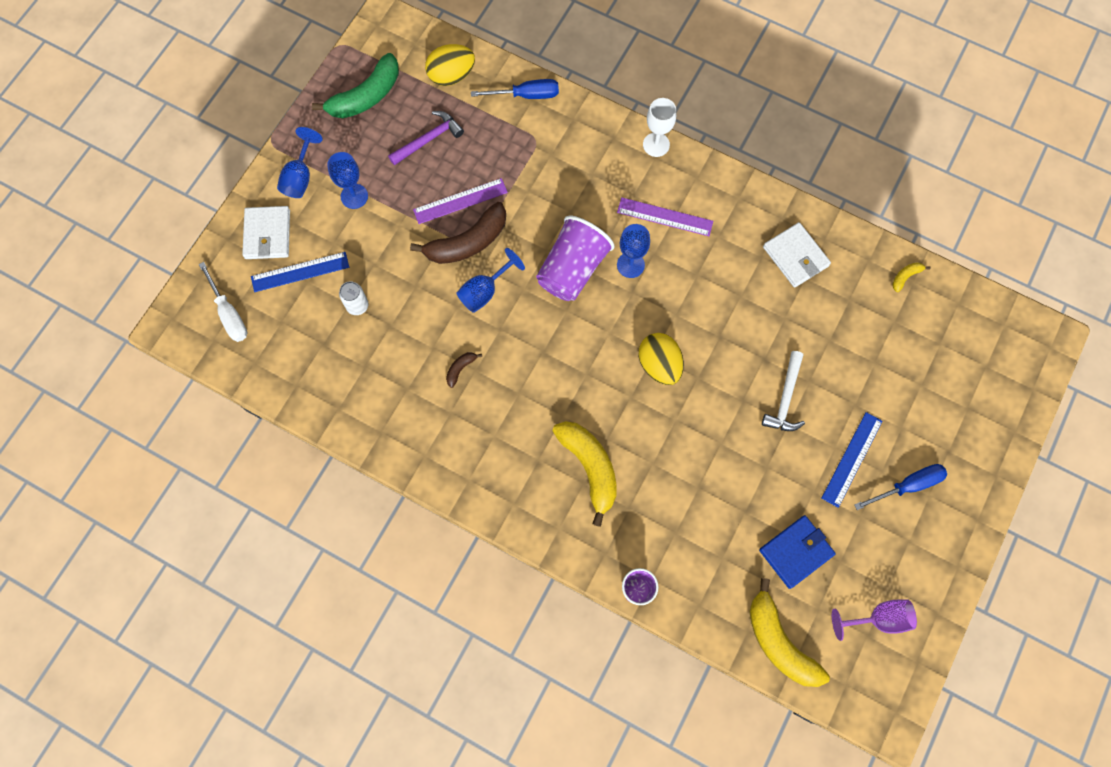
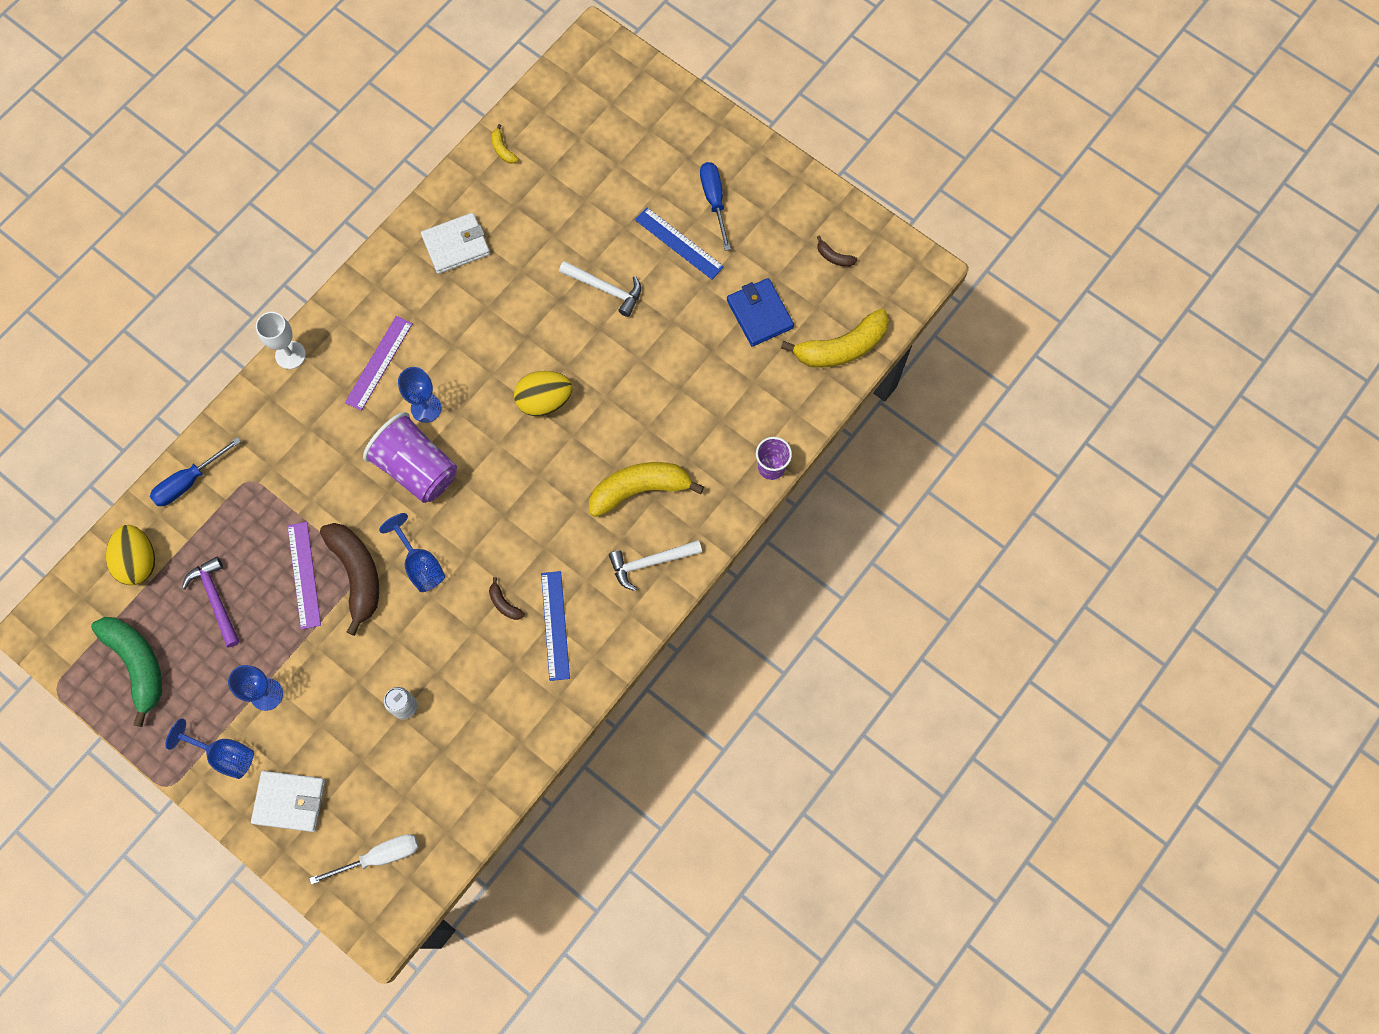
camera: 80 degrees left, 0 degrees up
blue ruler [251,252,349,292] -> blue ruler moved to [541,571,570,681]
blue screwdriver [471,79,559,99] -> blue screwdriver turned 135 degrees counterclockwise [150,437,241,506]
purple goblet [832,600,917,641] -> brown banana [817,235,857,267]
none -> white hammer [609,540,702,591]

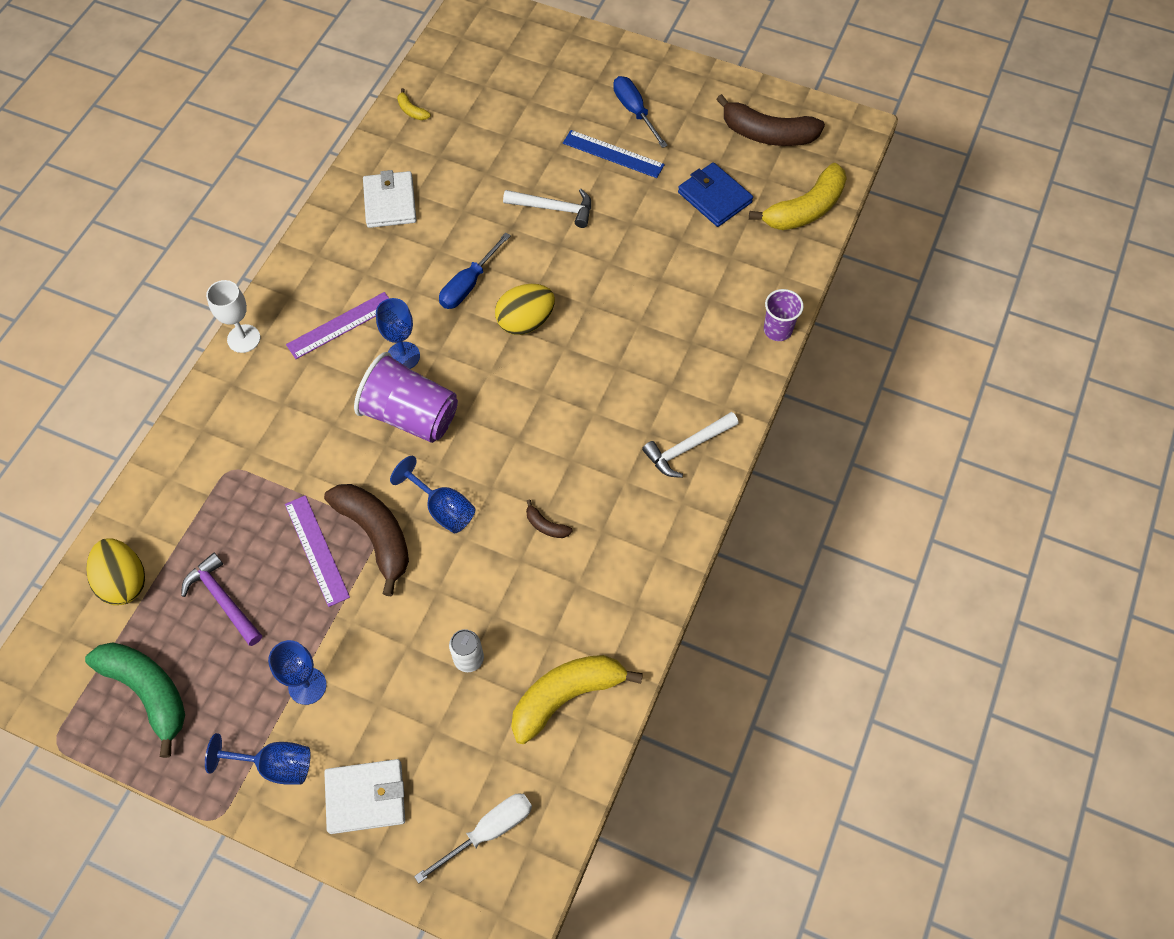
camera: 15 degrees left, 10 degrees down
blue screwdriver [150,437,241,506] -> blue screwdriver moved to [439,233,511,309]
purple ruler [345,316,413,411] -> purple ruler turned 45 degrees clockwise [286,292,389,359]
white wallet [421,213,490,274] -> white wallet turned 60 degrees counterclockwise [363,170,416,228]
blue ruler [541,571,570,681] -> none
yellow banana [589,462,704,517] -> yellow banana moved to [511,655,643,744]
brown banana [817,235,857,267] -> brown banana [716,94,825,146], size x2.32

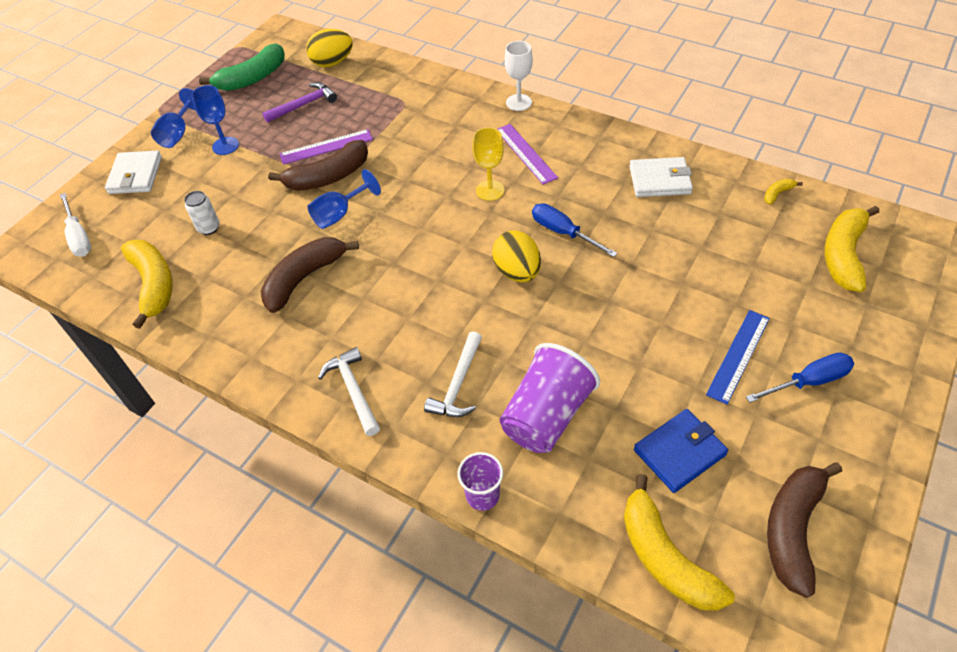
camera: 100 degrees right, 10 degrees down
purple cup [354,352,458,443] -> purple cup moved to [500,343,600,453]
blue goblet [376,298,420,369] -> yellow goblet [472,127,504,201]
white hammer [503,189,591,228] -> white hammer moved to [424,331,482,417]
brown banana [526,499,573,538] -> brown banana [261,237,359,313], size x2.32
none -> yellow banana [824,206,879,292]

